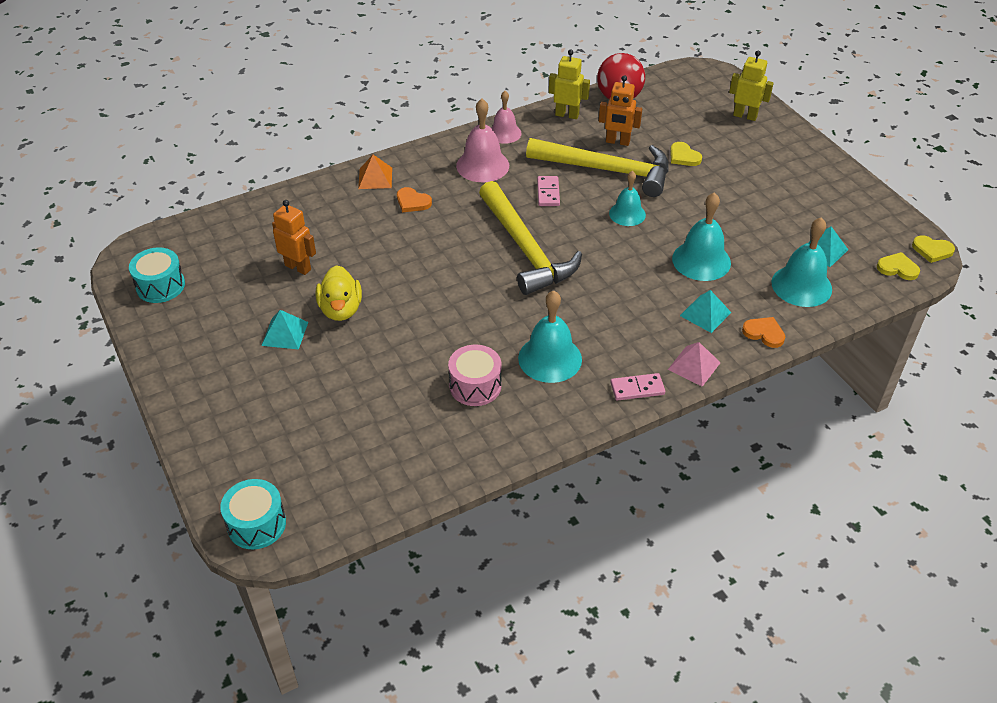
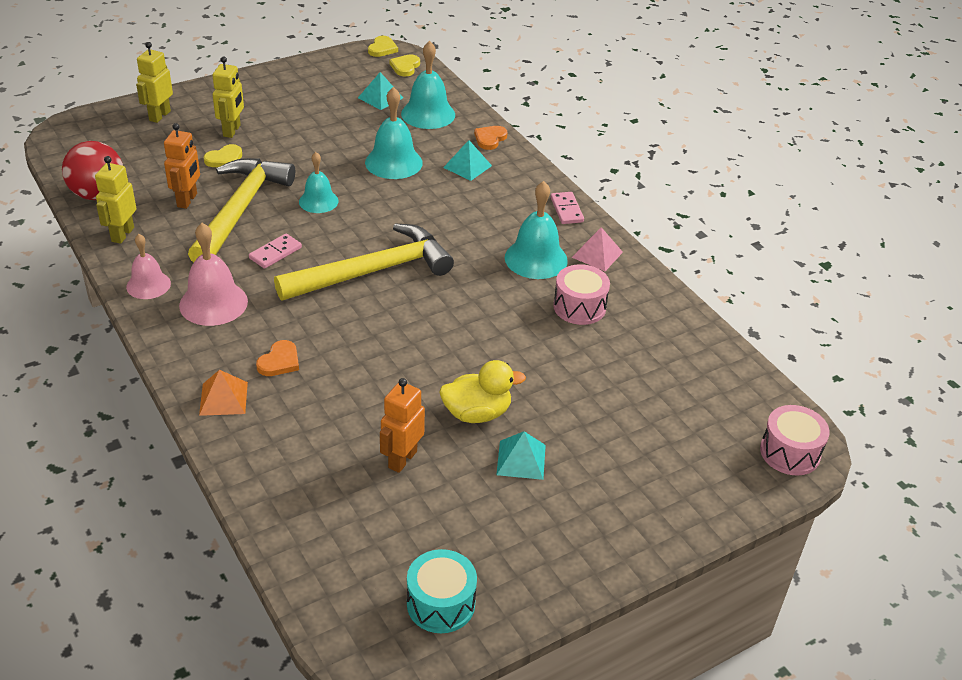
camera: 95 degrees left, 5 degrees down
turquoise drum [220,479,286,549] -> pink drum [760,405,830,475]
pink domino [537,176,560,206] -> pink domino turned 45 degrees counterclockwise [249,234,302,269]
pink pyramid [668,342,721,387] -> pink pyramid moved to [571,227,623,271]
none -> yellow robot [213,56,244,138]

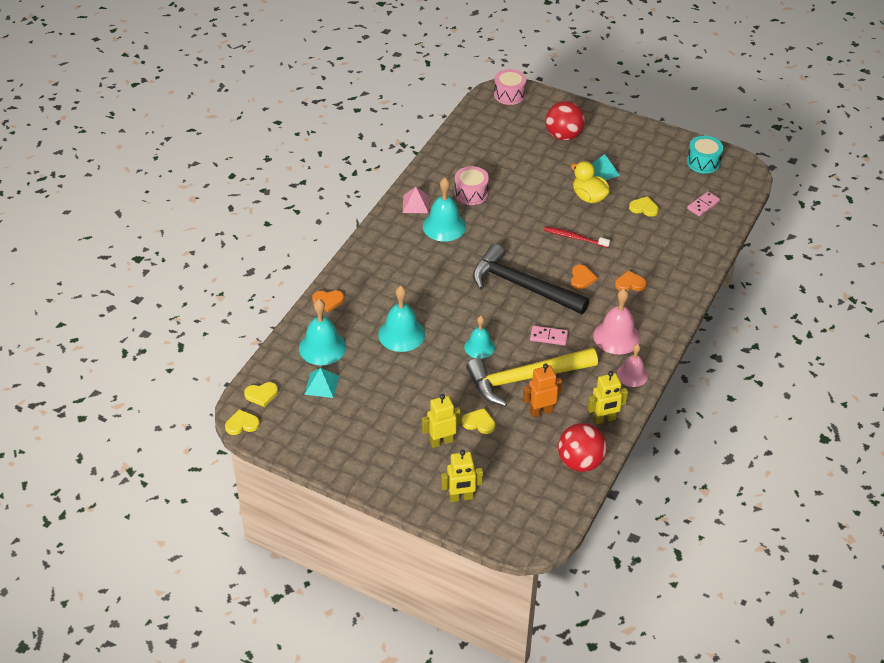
camera: 120 degrees left, 5 degrees up
orange pyramid [199,370,248,416] -> none
yellow hammer [274,224,454,301] -> black hammer [473,244,589,314]
orange robot [380,378,425,473] -> yellow heart [629,196,659,217]
turquoise pyramid [443,140,492,181] -> none
pink domino [551,192,584,224] -> pink domino moved to [687,191,720,216]
none -> red toothbrush [544,226,610,248]
none -> red ball [546,101,585,141]
none -> orange heart [571,264,597,289]

